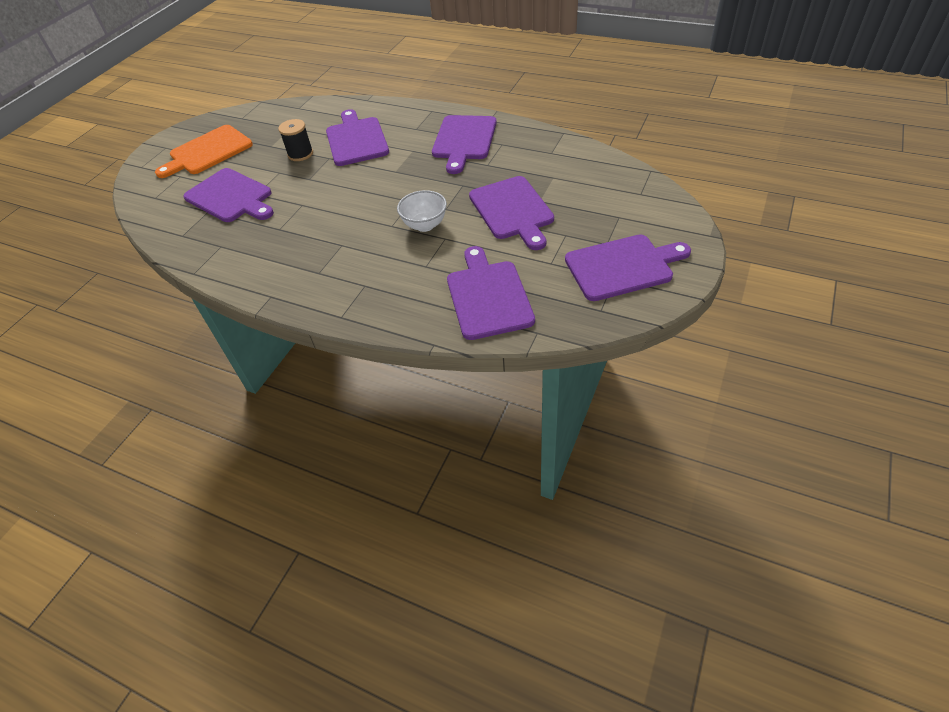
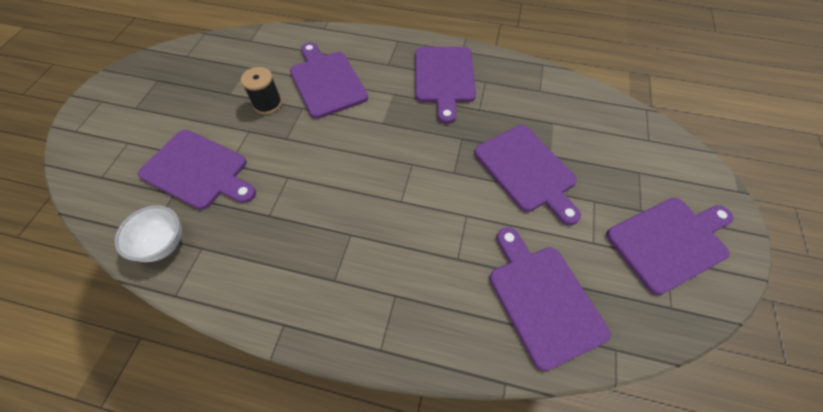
camera: 15 degrees left, 10 degrees up
orange cutting board [155,125,253,178] -> none
white bowl [397,190,447,232] -> white bowl moved to [115,205,182,262]

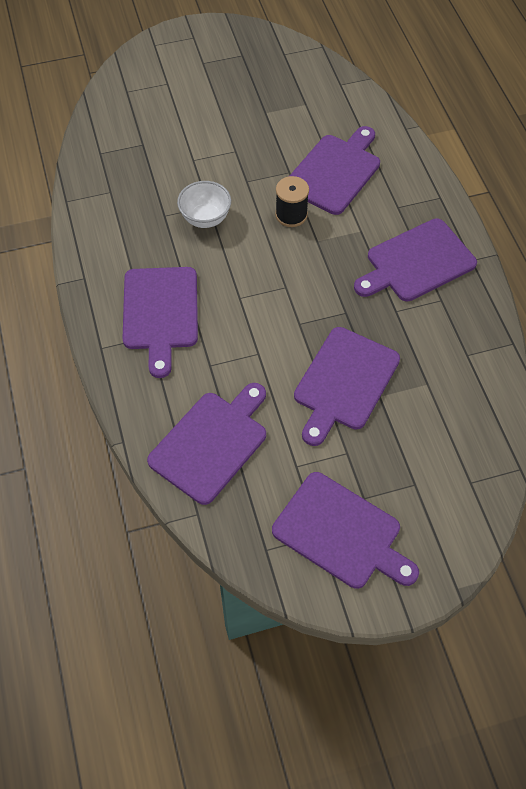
camera: 60 degrees right, 0 degrees up
white bowl [115,205,182,262] -> white bowl moved to [177,181,231,228]
purple cutting board [138,130,256,210] -> purple cutting board moved to [122,267,198,378]
black spool [241,67,282,114] -> black spool moved to [275,176,309,227]

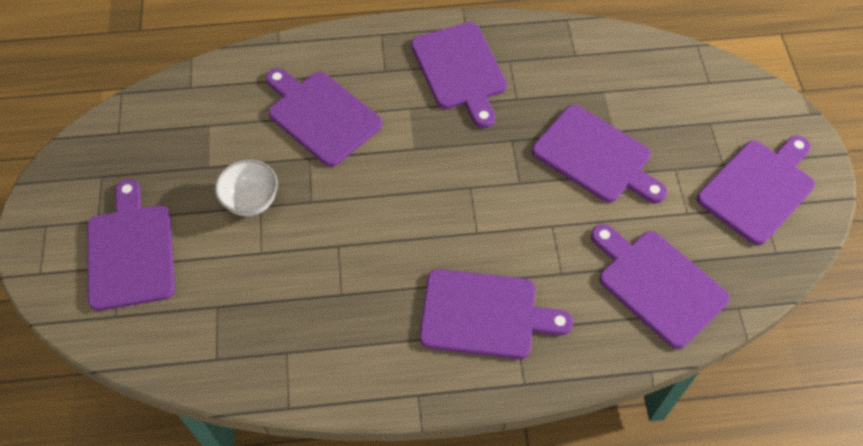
camera: 80 degrees left, 0 degrees up
white bowl [177,181,231,228] -> white bowl moved to [215,160,278,216]
black spool [275,176,309,227] -> none
none -> purple cutting board [87,179,175,311]

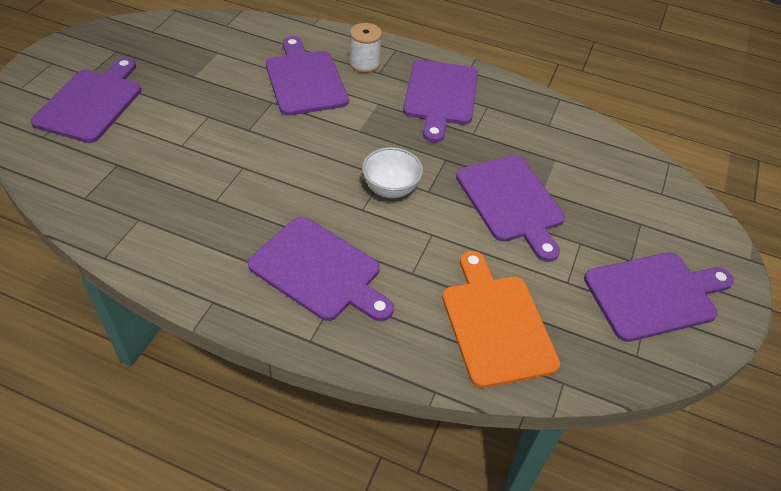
camera: 25 degrees right, 10 degrees down
white bowl [215,160,278,216] -> white bowl moved to [362,147,423,198]
purple cutting board [591,224,730,349] -> orange cutting board [442,251,560,388]
none -> white spool [350,23,382,73]

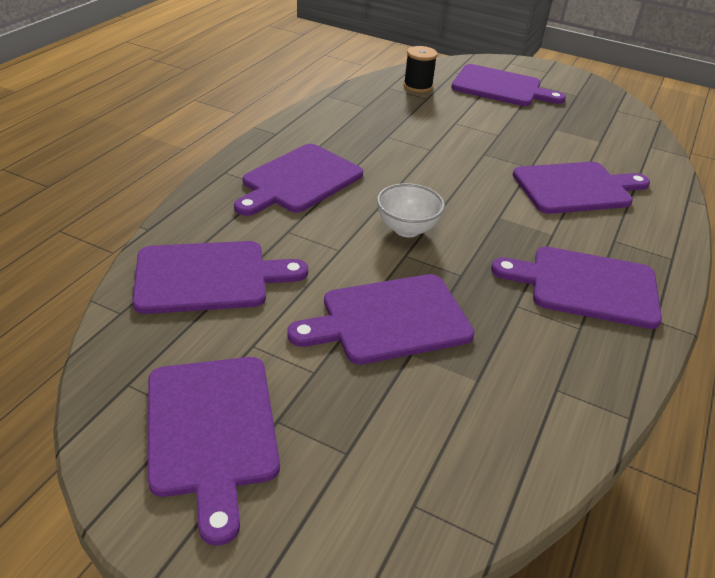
camera: 95 degrees right, 10 degrees down
white spool [350,23,382,73] -> none
orange cutting board [442,251,560,388] -> purple cutting board [132,241,308,314]
none -> black spool [403,46,438,93]

